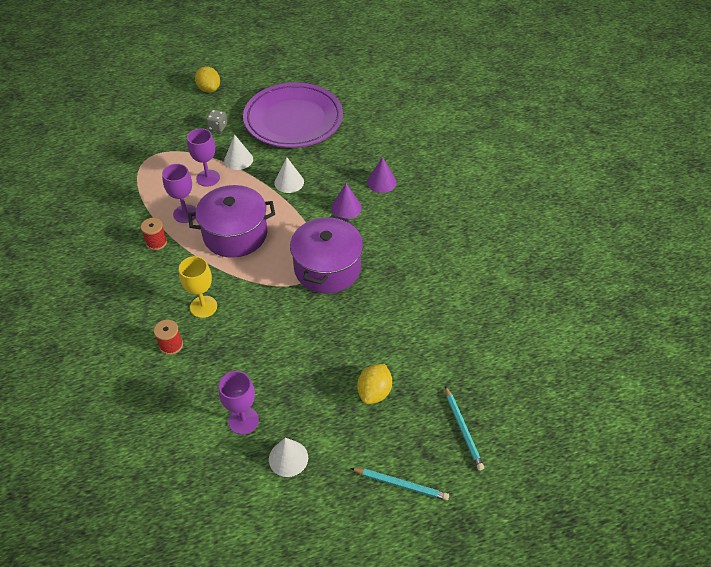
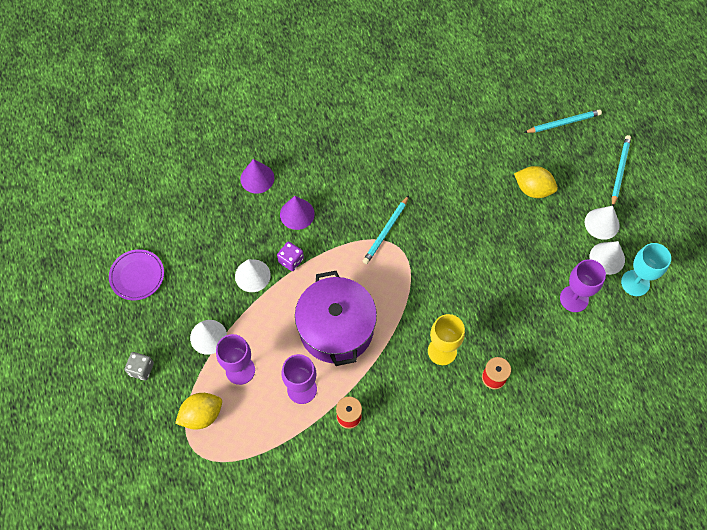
camera: 90 degrees left, 15 degrees up
yellow lemon [195,66,220,93] -> yellow lemon moved to [175,393,222,430]
purple plate [243,83,343,148] -> purple plate [109,249,164,300], size x0.43
purple pot [290,215,363,293] -> turquoise pencil [363,195,409,264]
none -> purple dice [277,241,304,271]
none -> white cone [585,206,620,240]
none -> turquoise goblet [621,243,671,296]

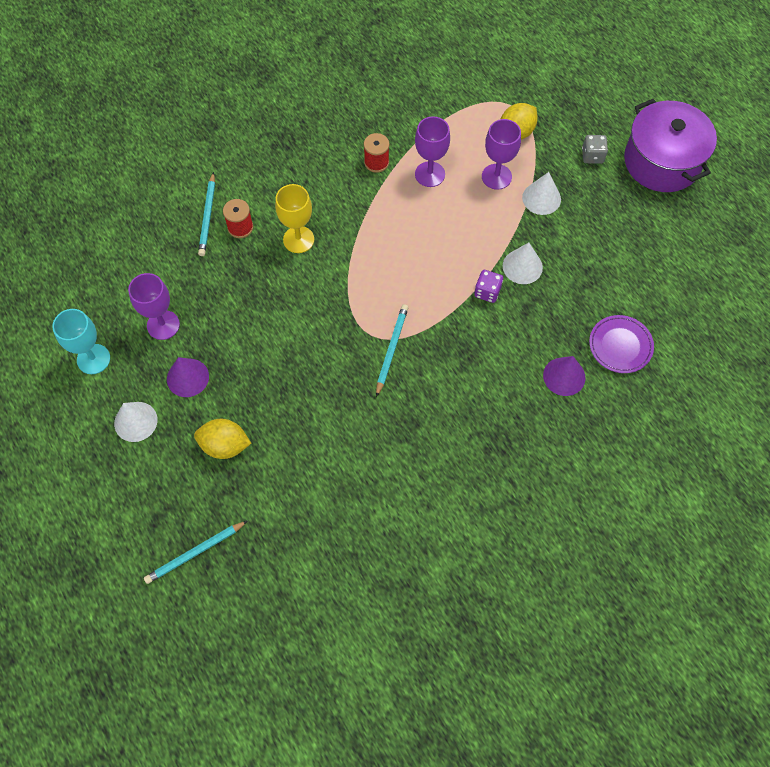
camera: 165 degrees right, 0 degrees up
purple plate [109,249,164,300] -> purple plate moved to [589,315,654,373]
purple cone [280,196,315,230] -> purple cone moved to [167,357,209,397]
purple pot [295,271,377,366] -> purple pot moved to [624,99,717,192]
white cone [590,241,625,275] -> none
turquoise pencil [612,135,631,206] -> turquoise pencil moved to [198,172,215,256]

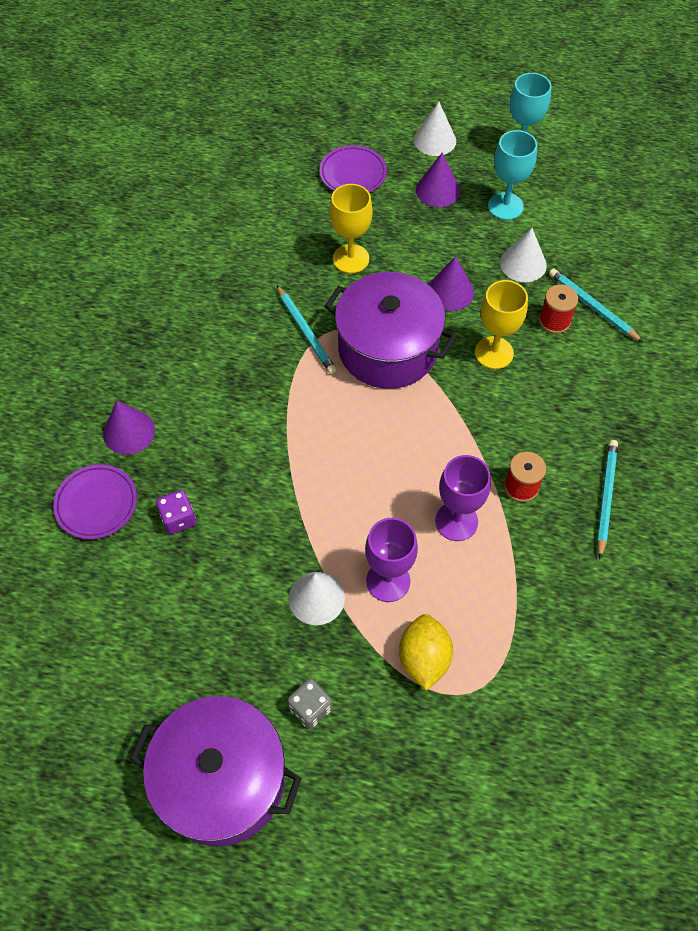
camera: 135 degrees right, 5 degrees down
purple goblet [128,273,180,340] -> turquoise goblet [488,130,537,220]
turquoise pencil [144,521,247,584] -> turquoise pencil moved to [597,440,618,559]
yellow lemon [194,419,251,459] -> purple plate [319,145,387,193]
purple dice [474,270,503,303] -> purple dice moved to [156,490,196,534]
white cone [503,243,543,284] -> white cone moved to [500,228,547,282]
none -> purple pot [325,272,456,389]
none -> yellow goblet [330,184,373,273]
none -> purple cone [428,256,474,311]

